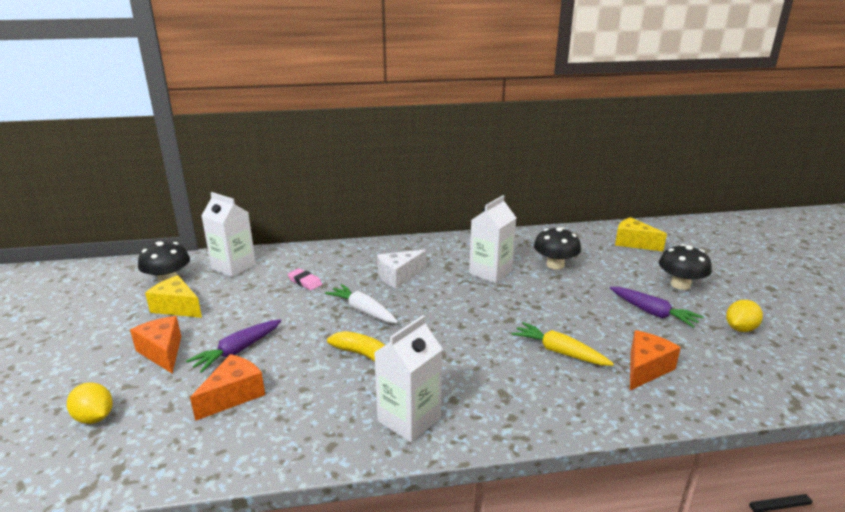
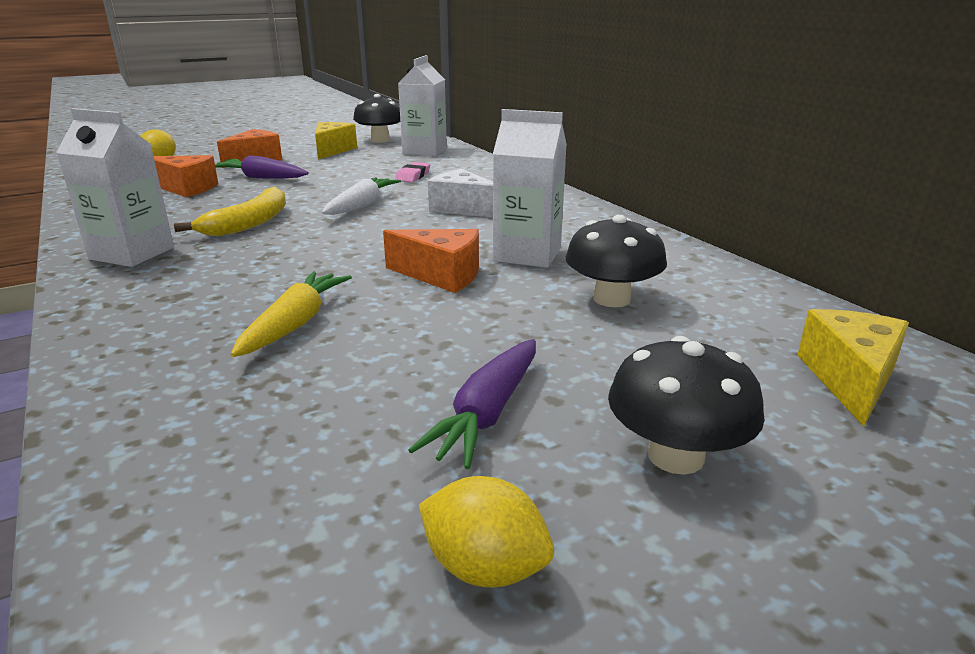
camera: 70 degrees right, 0 degrees up
orange cheese [630,330,681,390] -> orange cheese moved to [383,229,479,293]

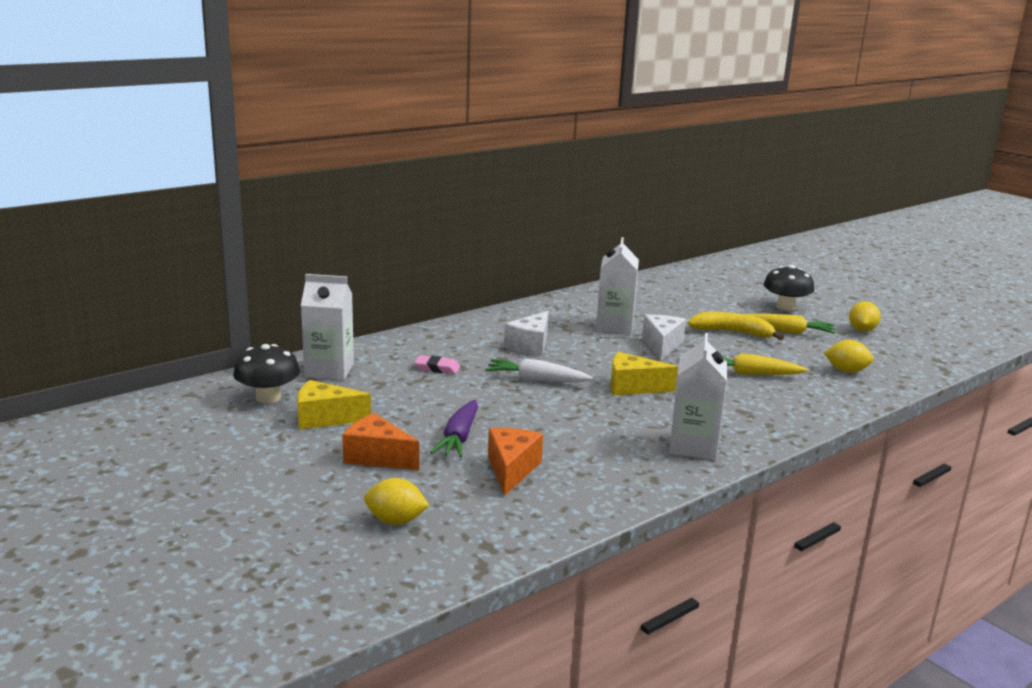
camera: 100 degrees left, 5 degrees down
yellow banana [174,187,286,236] -> yellow banana moved to [688,312,784,340]
orange cheese [383,229,479,293] -> white cheese [642,315,686,360]
purple carrot [408,339,536,469] -> yellow carrot [747,314,835,334]
black mushroom [566,215,667,307] -> none
yellow cheese [797,309,909,427] -> yellow cheese moved to [610,352,678,395]
none -> yellow lemon [824,340,874,373]

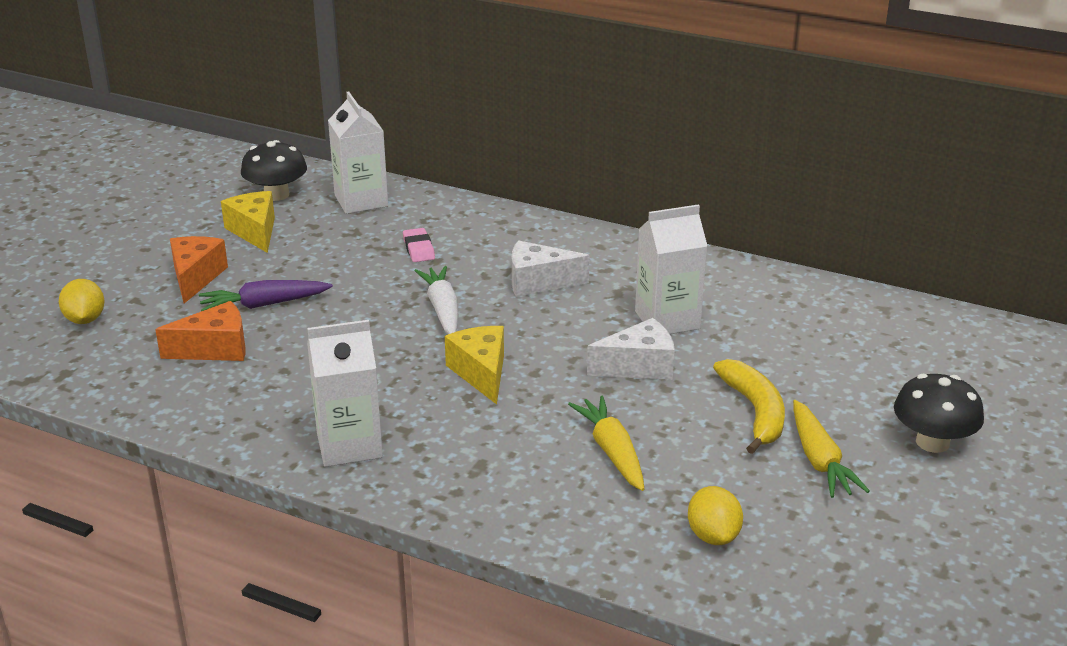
camera: 65 degrees right, 10 degrees up
yellow lemon [849,301,881,332] -> none

